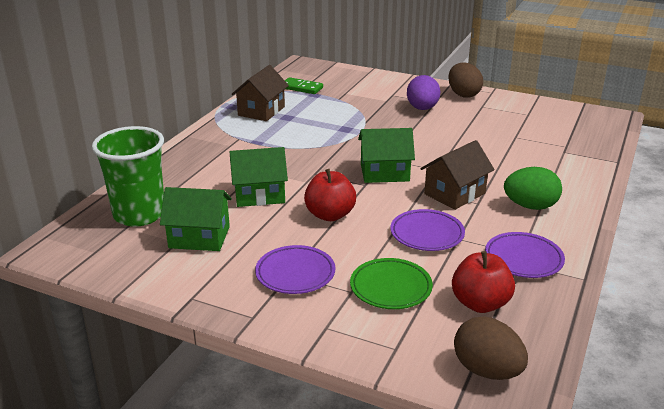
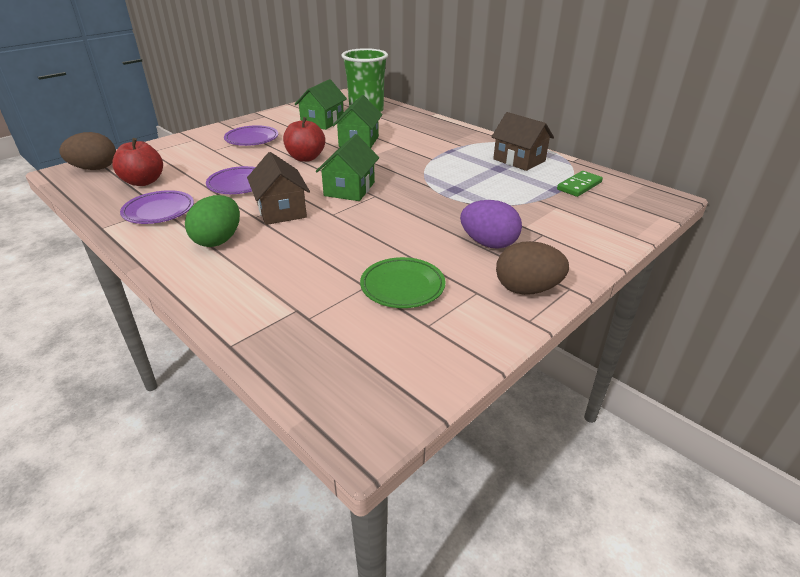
camera: 110 degrees right, 5 degrees up
green plate [350,258,433,309] -> green plate moved to [360,257,446,308]

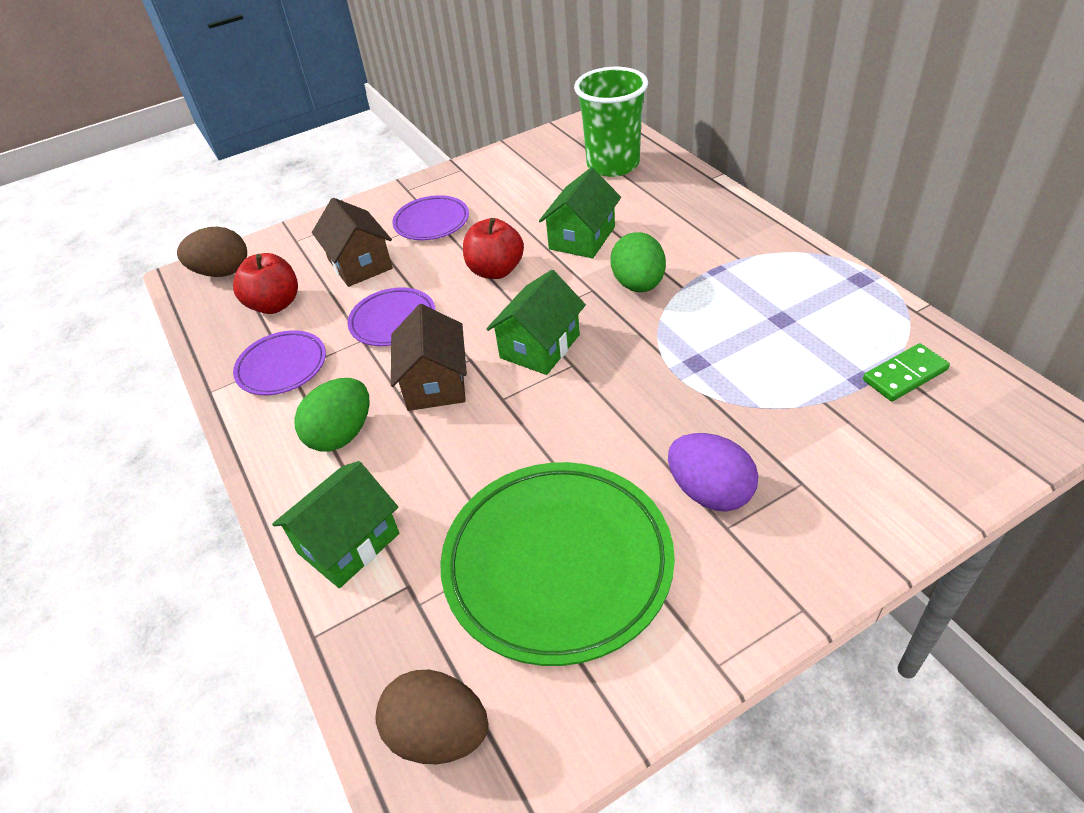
camera: 20 degrees right, 10 degrees up
green house [294,79,347,130] -> green house moved to [272,461,399,588]
green plate [360,257,446,308] -> green plate [440,462,675,666], size x1.92
brown house [491,112,554,171] -> brown house moved to [312,198,393,287]
brown egg [496,241,569,295] -> brown egg moved to [375,670,488,764]
none -> green egg [610,232,666,292]

